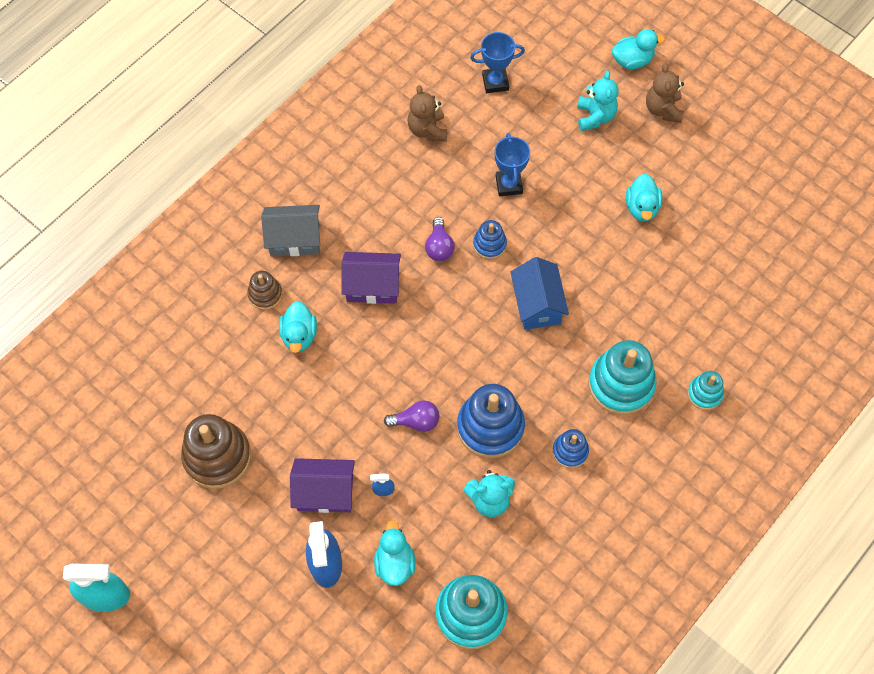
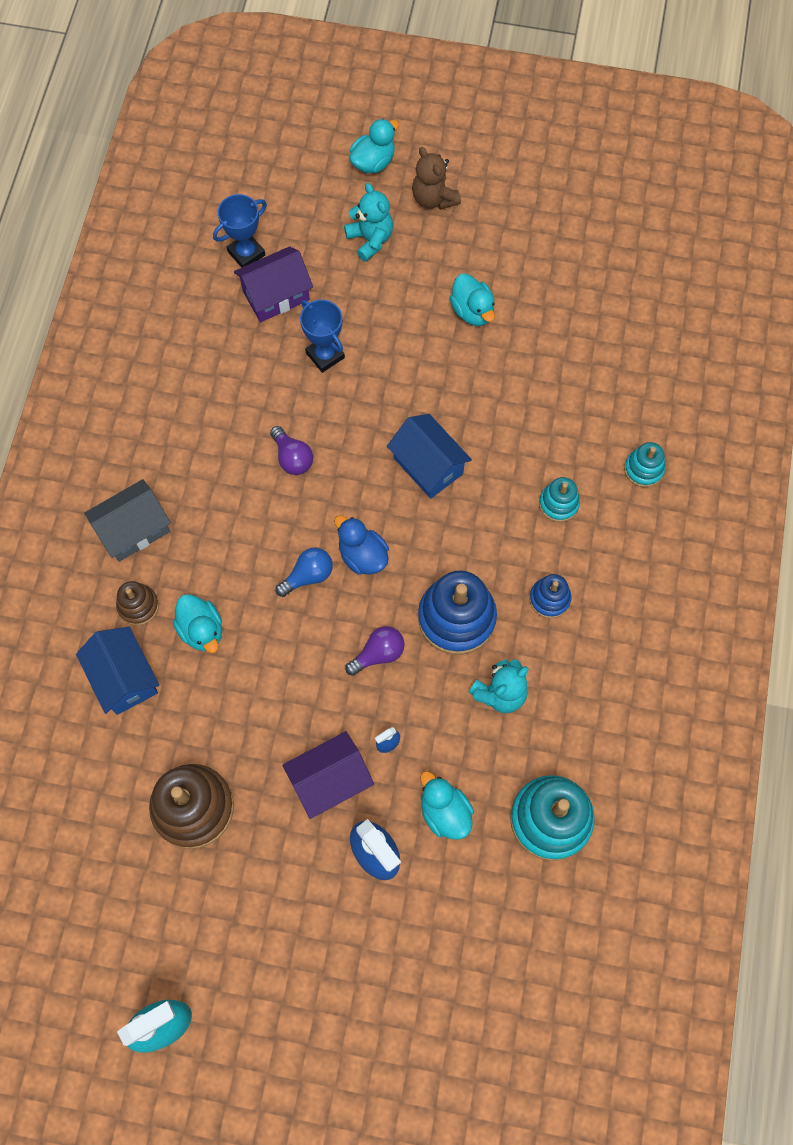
camera: 30 degrees left, 5 degrees up
purple house [341,252,401,304] -> purple house moved to [234,246,313,322]
brown teddy bear [408,85,447,142] -> none
blue stacking toy [473,220,507,259] -> none
turquoise stacking toy [589,340,656,415] -> turquoise stacking toy [539,477,580,522], size x0.53
none -> blue house [76,626,159,715]
none -> blue light bulb [276,548,333,597]
none -> blue duck [334,515,389,575]

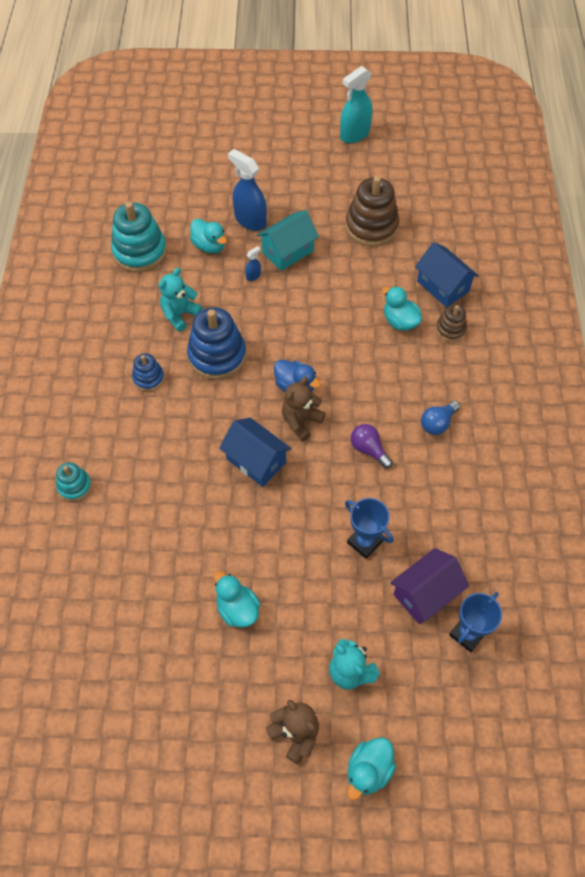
camera: 170 degrees right, 10 degrees down
grey house [84,479,171,562] -> none
blue light bulb [276,548,333,597] -> blue light bulb moved to [421,401,460,435]
purple house [282,731,374,819] -> turquoise house [257,210,319,271]
purple light bulb [345,626,405,676] -> none
turquoise stacking toy [539,477,580,522] -> none
none -> brown teddy bear [282,377,326,441]

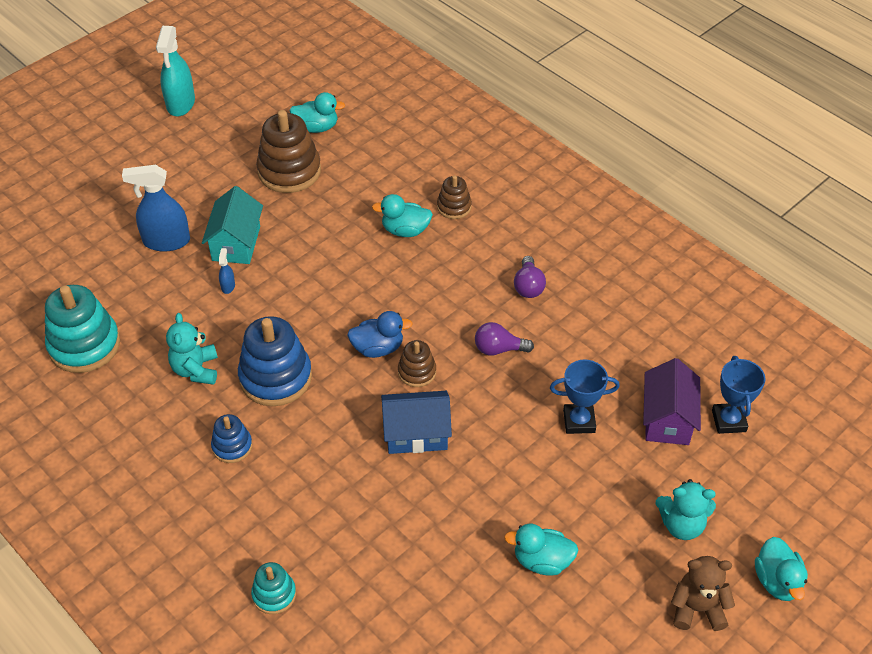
camera: 45 degrees left, 10 degrees down
turquoise duck [190,219,227,254] -> turquoise duck moved to [289,92,345,133]
brown teddy bear [282,377,326,441] -> brown stacking toy [398,340,436,387]
blue house [415,242,479,308] -> none
blue light bulb [421,401,460,435] -> purple light bulb [514,256,546,298]

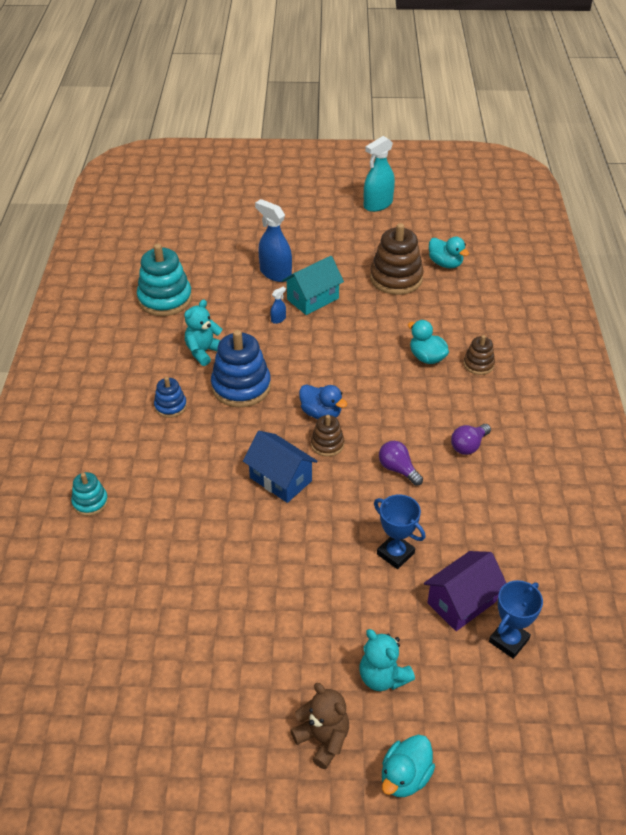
camera: 45 degrees right, 5 degrees down
turquoise duck [504,524,579,576] -> none

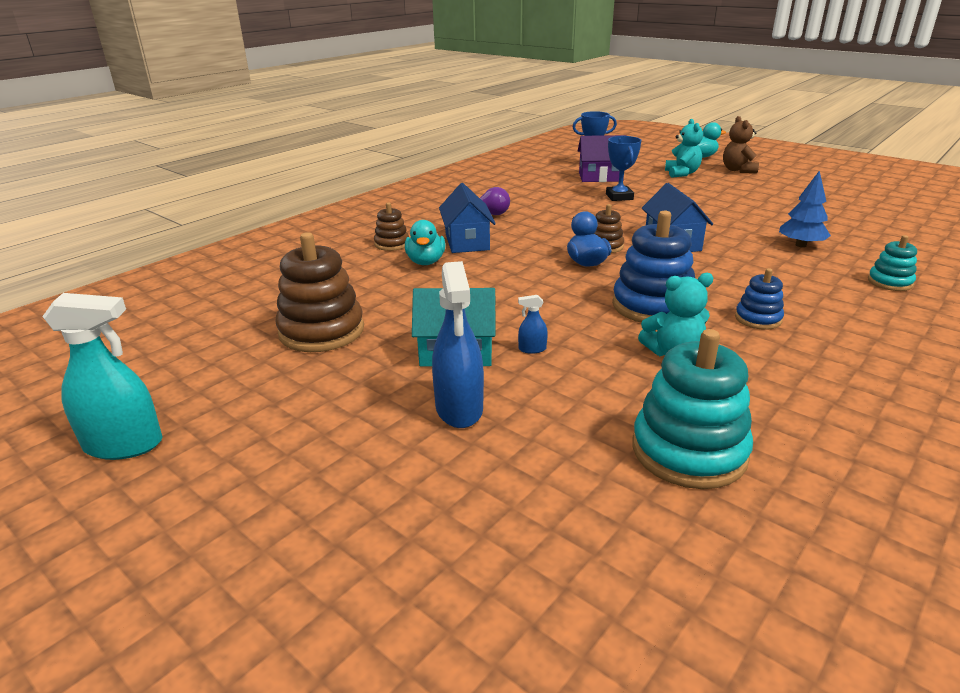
camera: 140 degrees left, 15 degrees down
purple light bulb [379,441,423,486] -> none
turquoise duck [429,237,469,268] -> none
none -> blue house [439,183,496,253]
none -> blue tree [779,170,831,247]

